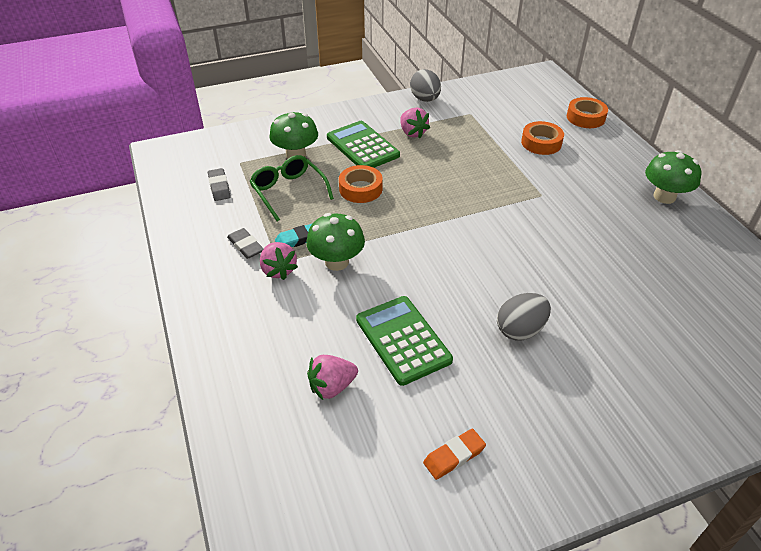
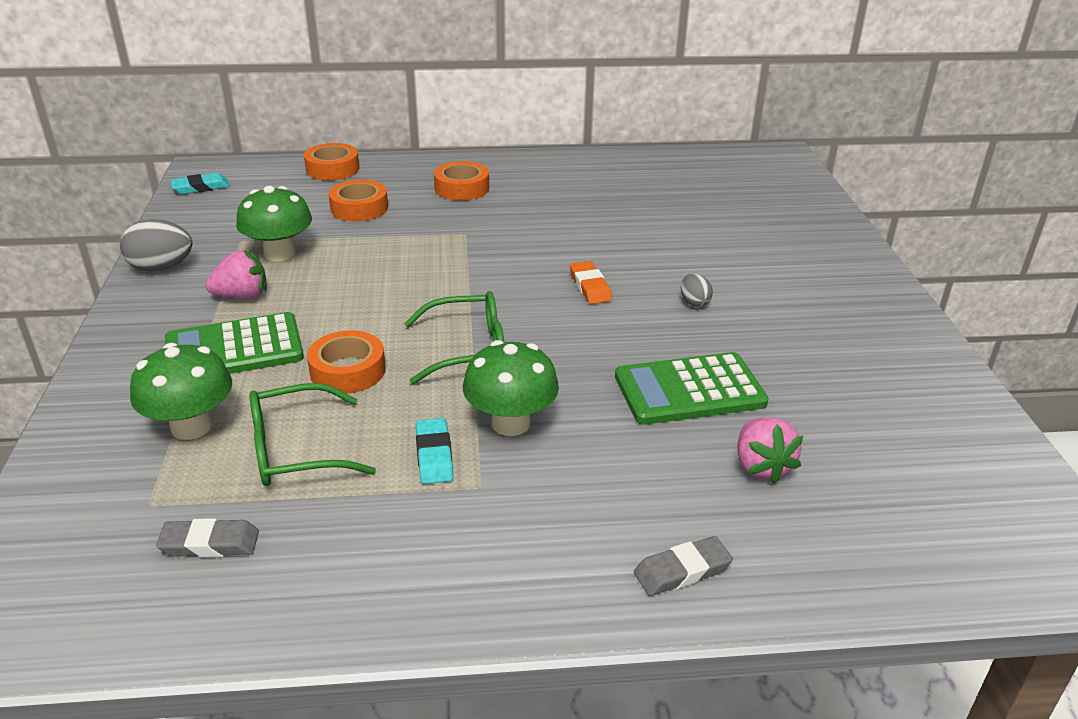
camera: 75 degrees left, 10 degrees down
grey eraser [227,228,264,259] -> grey eraser moved to [634,536,733,596]
pink strawberry [260,242,298,280] -> none
orange eraser [423,429,486,480] -> orange eraser moved to [570,261,612,304]
grey egg [497,293,551,341] -> grey egg [681,273,713,307], size x0.55
green mushroom [645,150,701,204] -> green mushroom moved to [236,186,312,261]
none -> turquoise eraser [170,173,230,194]
none -> green glasses [404,291,504,384]
none -> orange tape [434,161,489,201]

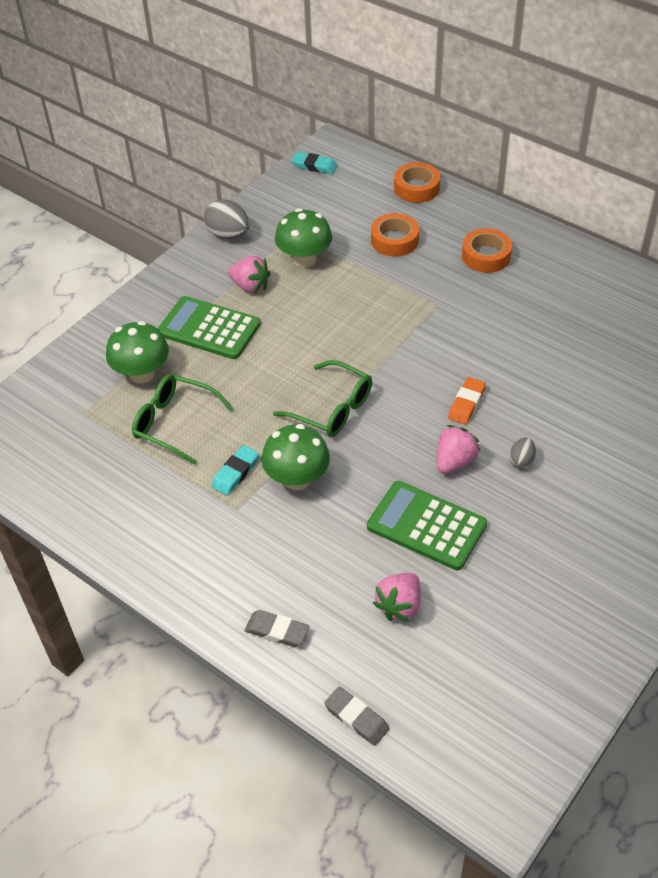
camera: 45 degrees right, 15 degrees up
grey eraser [156,518,259,557] -> grey eraser moved to [324,686,389,746]
orange tape [307,330,386,393] -> none
none -> pink strawberry [437,425,481,474]

